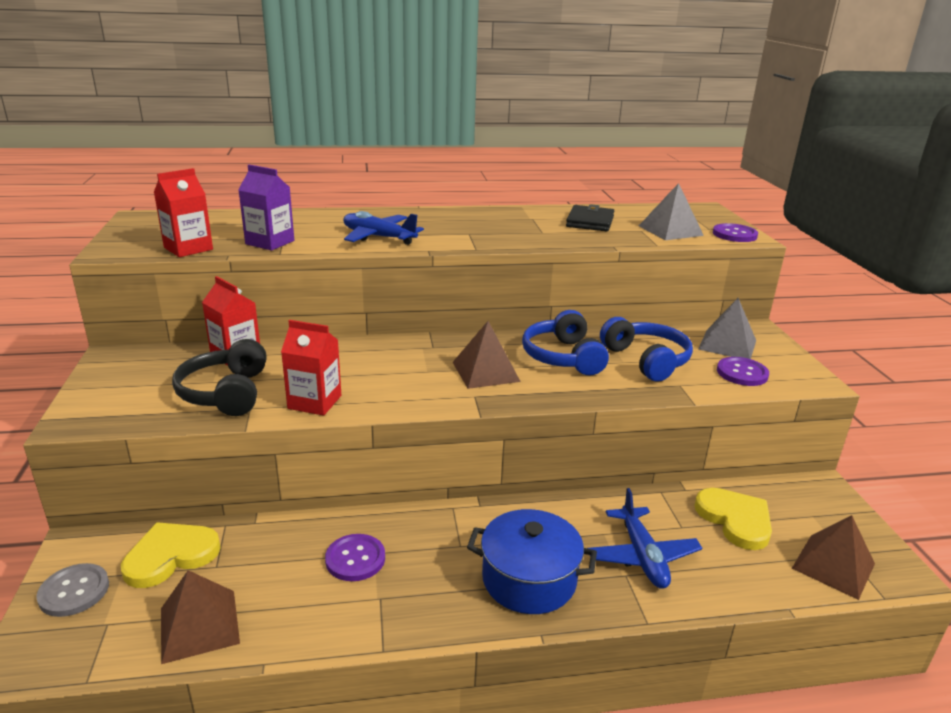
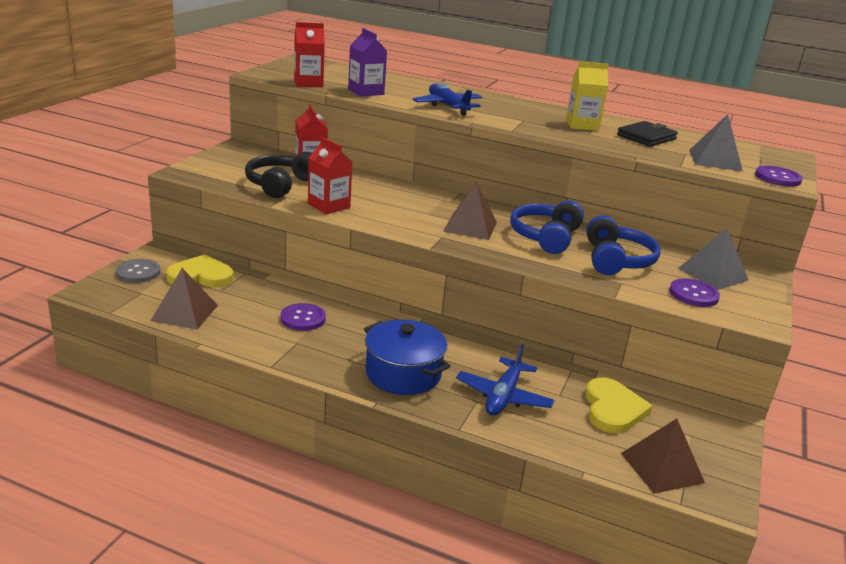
camera: 30 degrees right, 0 degrees up
none -> yellow carton [566,61,608,131]

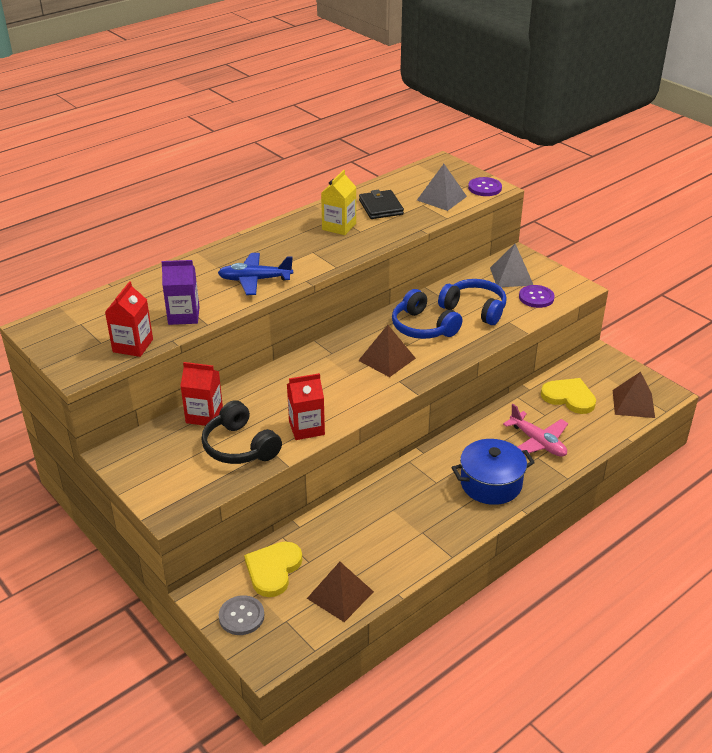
camera: 60 degrees left, 10 degrees up
purple button [280,303,326,331] -> none
blue plane [456,344,555,416] -> pink plane [503,404,568,457]

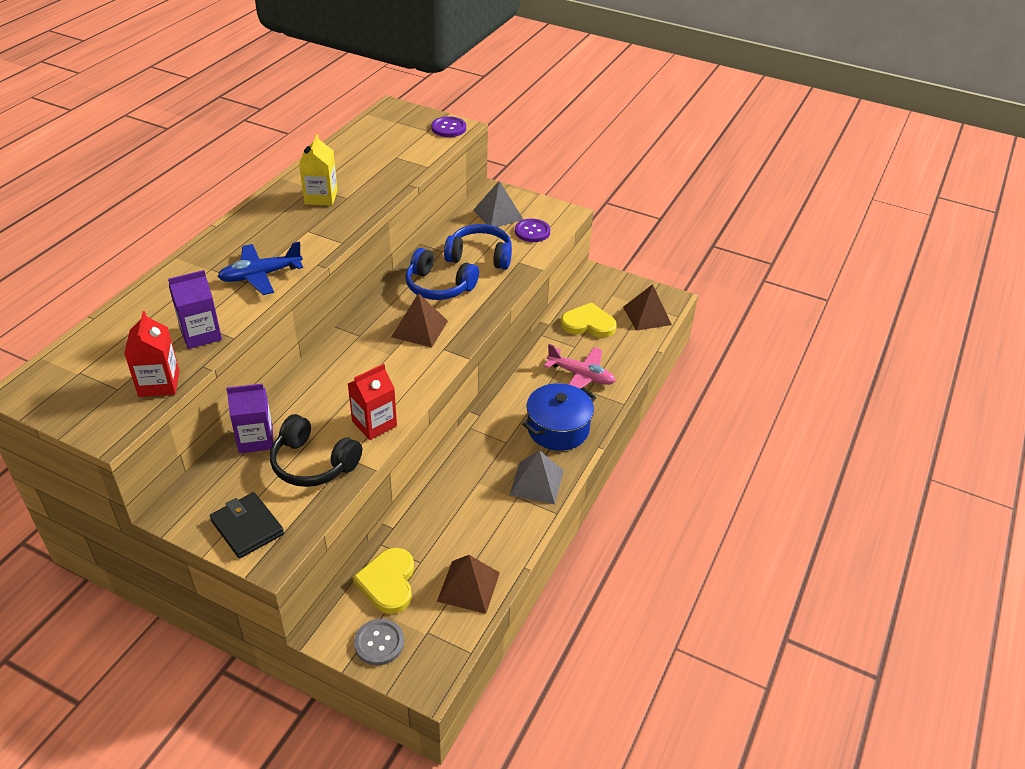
camera: 25 degrees left, 5 degrees up
red carton [180,362,223,426] -> purple carton [226,384,273,453]
black wallet [359,190,404,219] -> black wallet moved to [210,492,284,558]
grey pyramid [417,164,467,211] -> grey pyramid moved to [510,450,564,505]

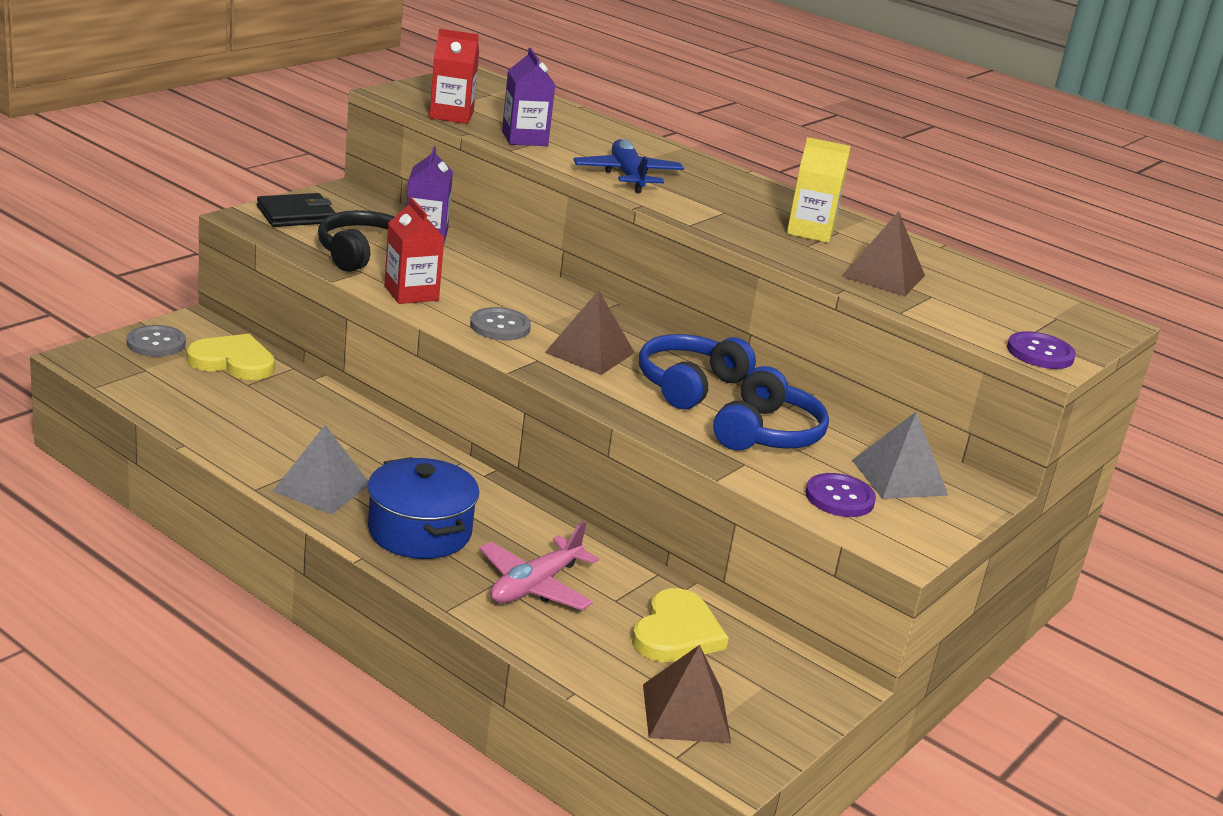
camera: 100 degrees right, 15 degrees down
brown pyramid [437,555,500,614] -> brown pyramid moved to [841,211,925,296]
none -> grey button [470,307,531,340]

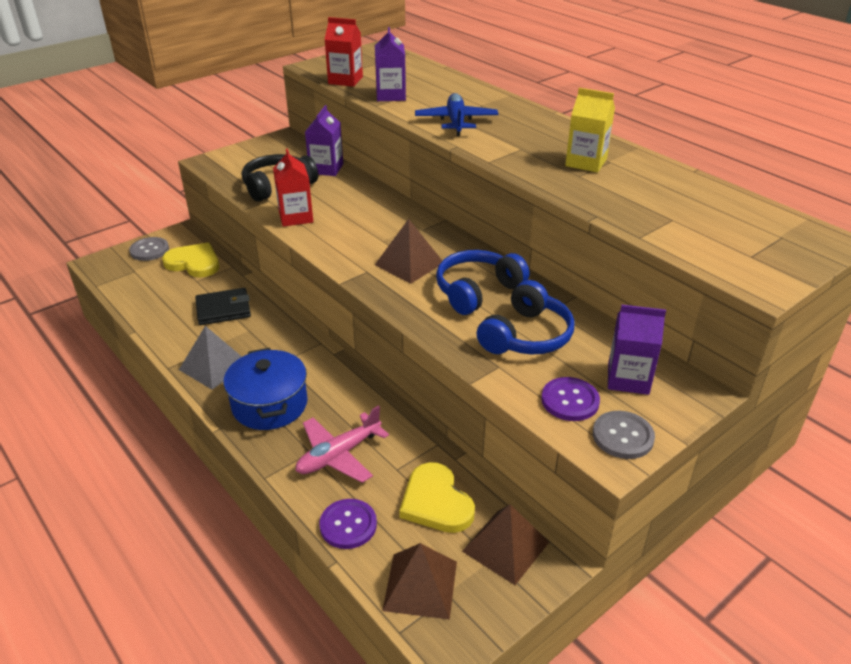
camera: 15 degrees right, 10 degrees up
black wallet [257,193,336,227] -> black wallet moved to [195,288,251,325]
grey button [470,307,531,340] -> grey button moved to [593,411,655,459]
yellow heart [632,588,729,662] -> yellow heart turned 120 degrees clockwise [399,462,475,533]
brown pyramid [841,211,925,296] -> brown pyramid moved to [462,504,549,585]
grey pyramid [852,411,948,499] -> purple carton [608,305,666,395]
purple button [1007,331,1076,369] -> purple button moved to [319,499,377,549]

